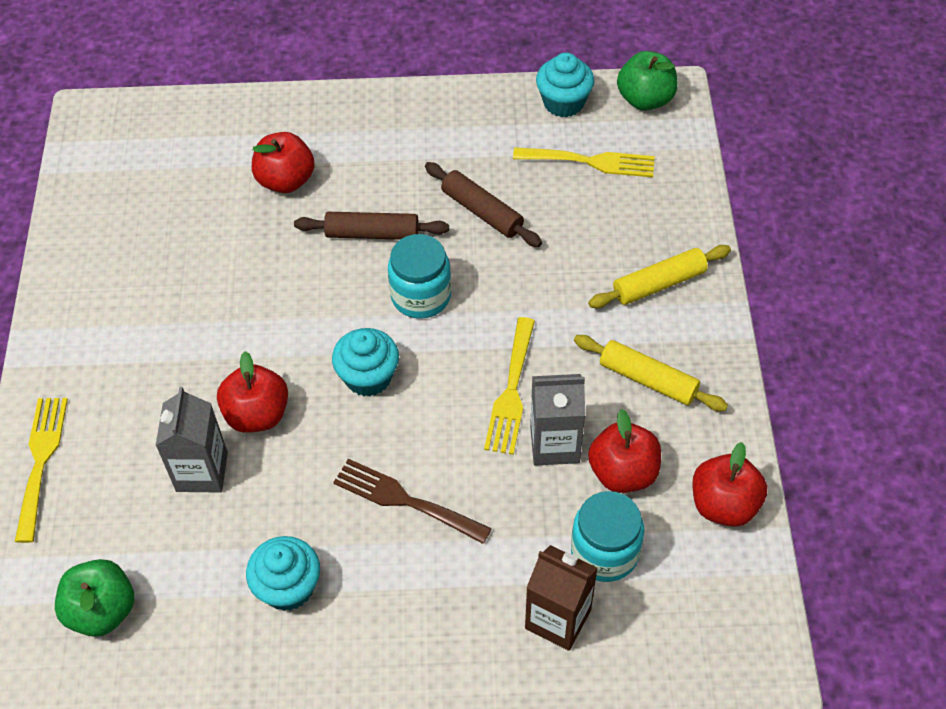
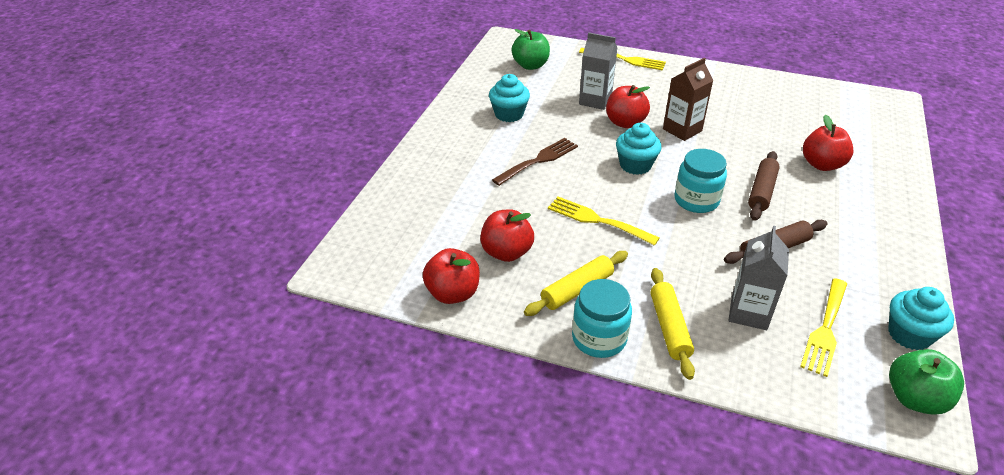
camera: 110 degrees right, 15 degrees down
brown carton [525,545,598,651] -> brown carton moved to [663,58,713,141]
grey carton [530,374,585,466] -> grey carton moved to [728,226,789,330]
turquoise jar [571,491,644,582] -> turquoise jar moved to [572,279,632,358]

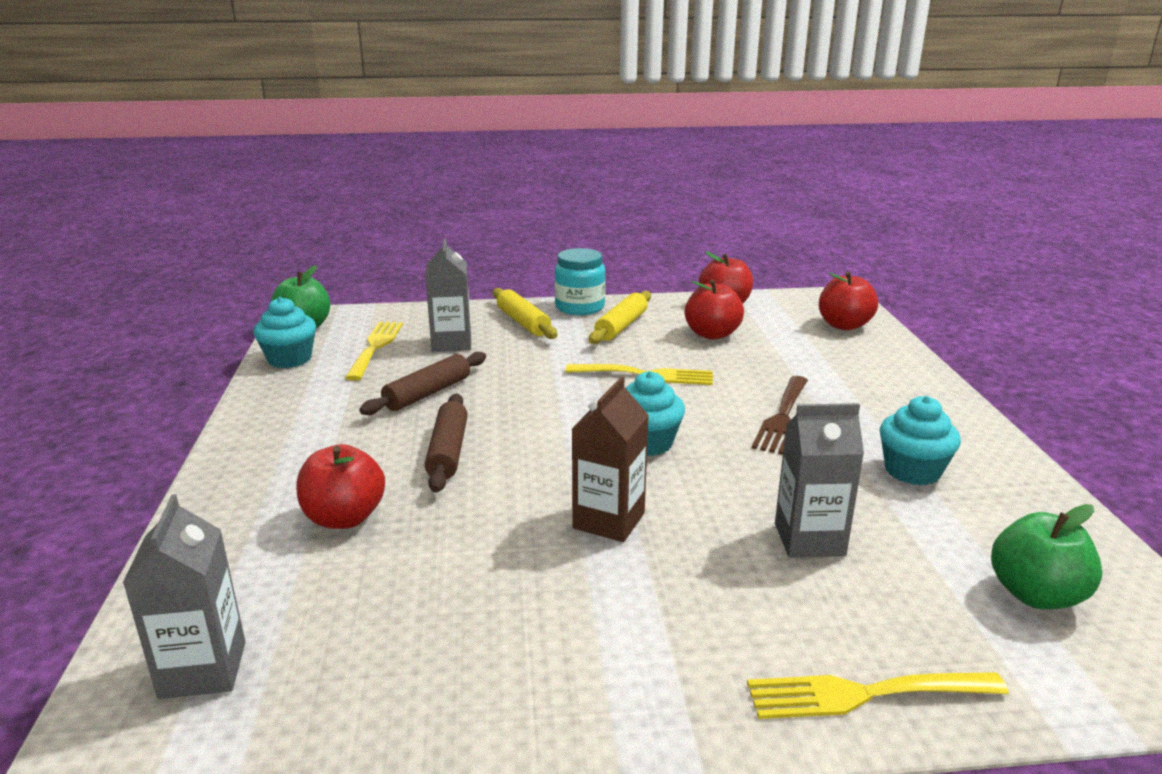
camera: 155 degrees right, 15 degrees down
red apple [606,85,650,128] -> red apple moved to [819,272,878,330]
turquoise jar [675,149,727,213] -> none
none -> grey carton [123,494,246,699]

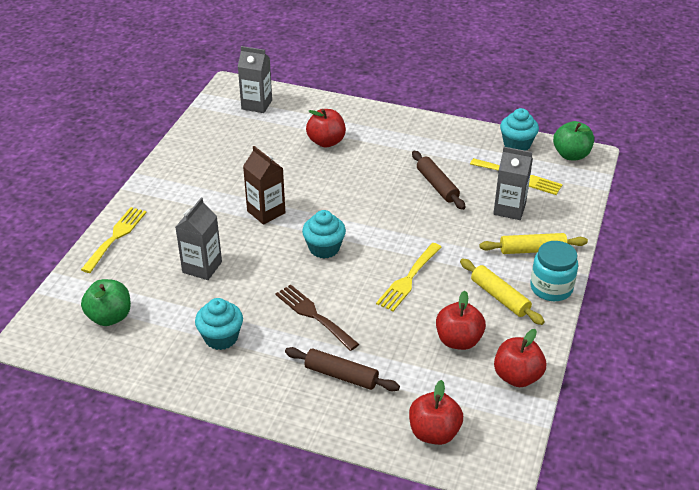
camera: 115 degrees right, 15 degrees up
brown rolling pin [425,394,468,493] -> brown rolling pin moved to [285,347,400,391]

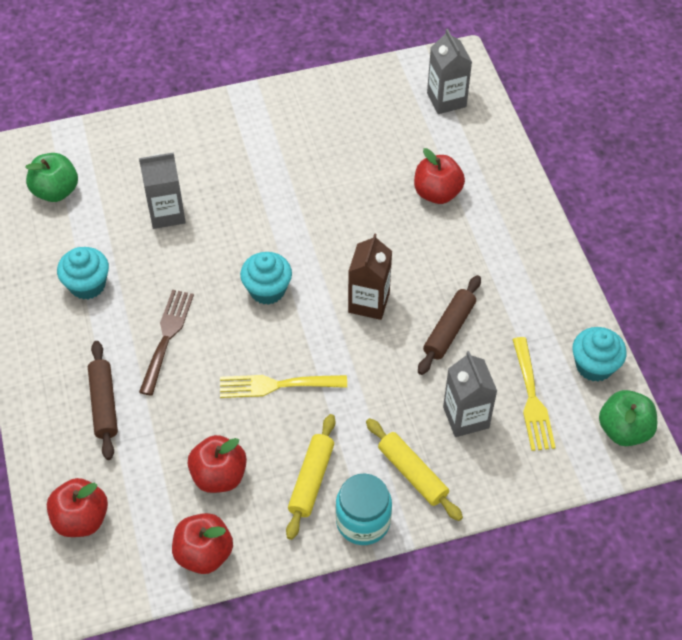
camera: 55 degrees right, 15 degrees up
yellow fork [81,207,147,273] -> none
brown carton [243,146,285,225] -> brown carton moved to [348,233,392,320]

